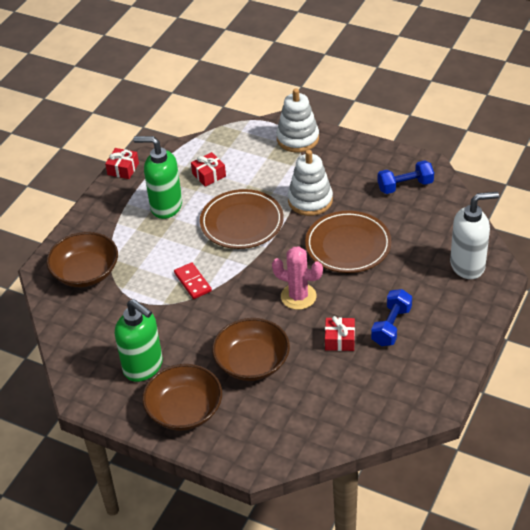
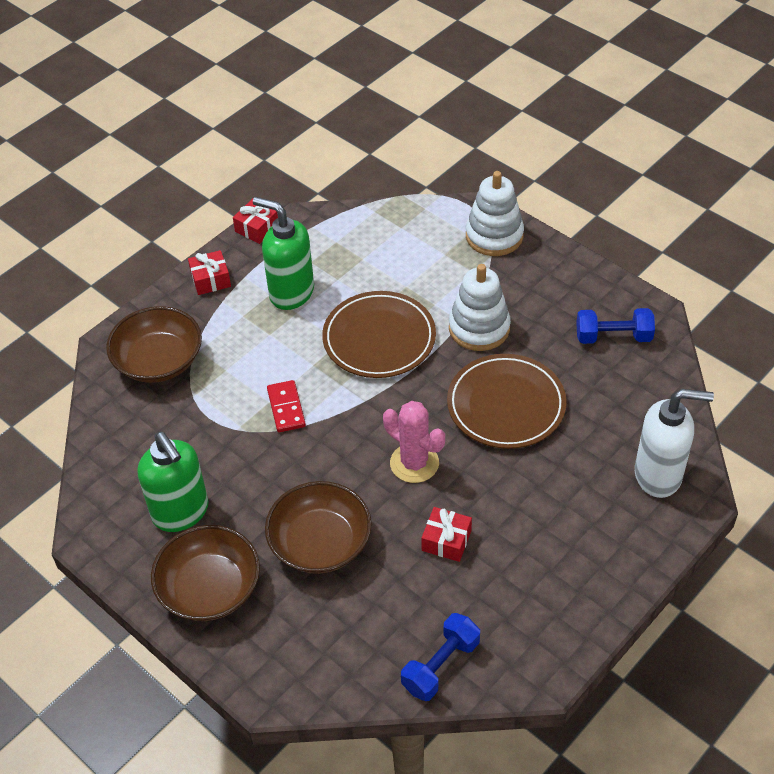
camera: 15 degrees right, 5 degrees up
red gift [191,152,226,187] -> red gift moved to [188,250,231,295]
blue dumbbell [371,289,412,346] -> blue dumbbell moved to [401,613,480,701]

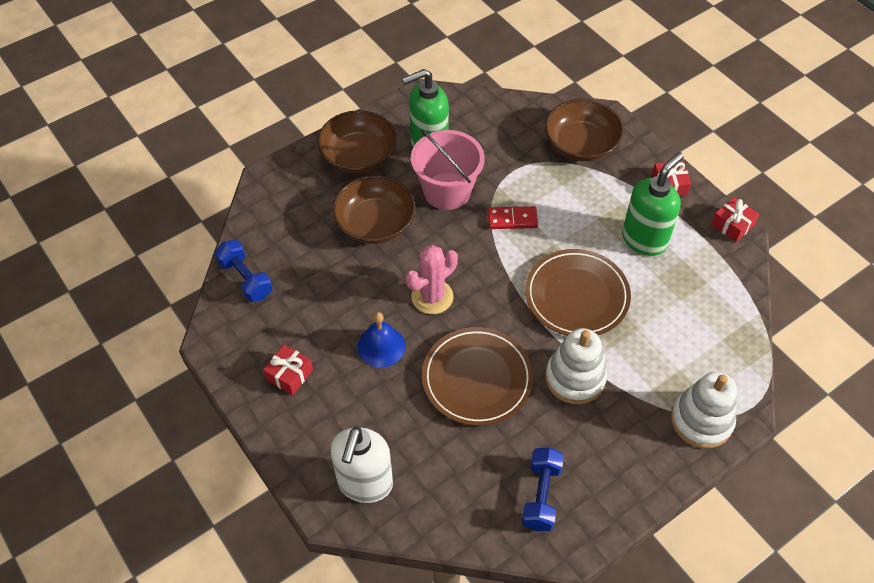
camera: 100 degrees right, 5 degrees up
red gift [421,507,472,562] -> red gift moved to [263,344,313,395]
none -> blue bell [357,312,405,368]
none -> pink bucket [411,129,485,210]

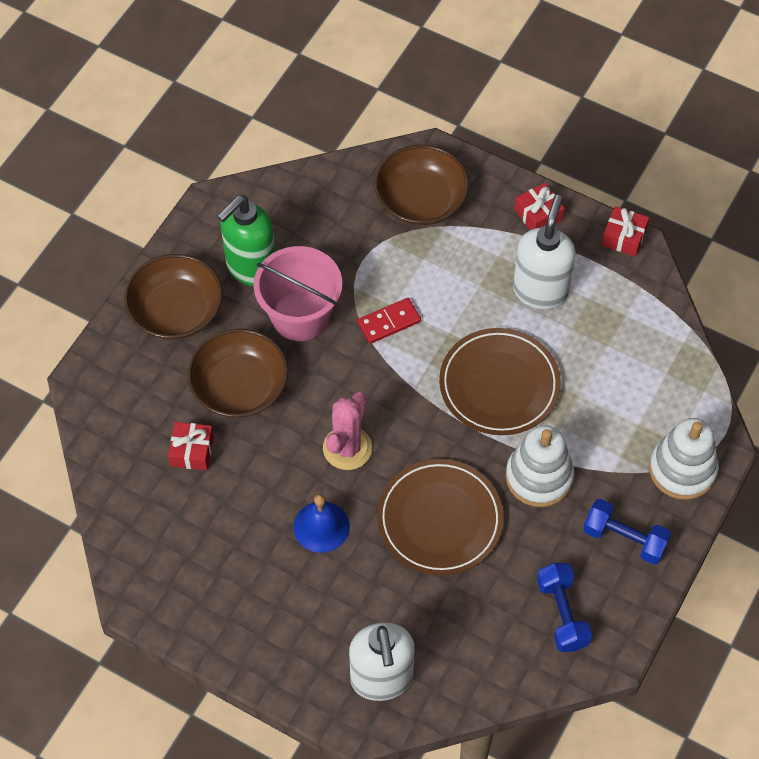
camera: 25 degrees left, 5 degrees up
blue dumbbell [214,240,273,302] -> blue dumbbell moved to [583,499,671,565]
red gift [263,344,313,395] -> red gift moved to [168,422,214,471]
green soap dispenser [622,152,684,256] -> white soap dispenser [513,195,576,309]

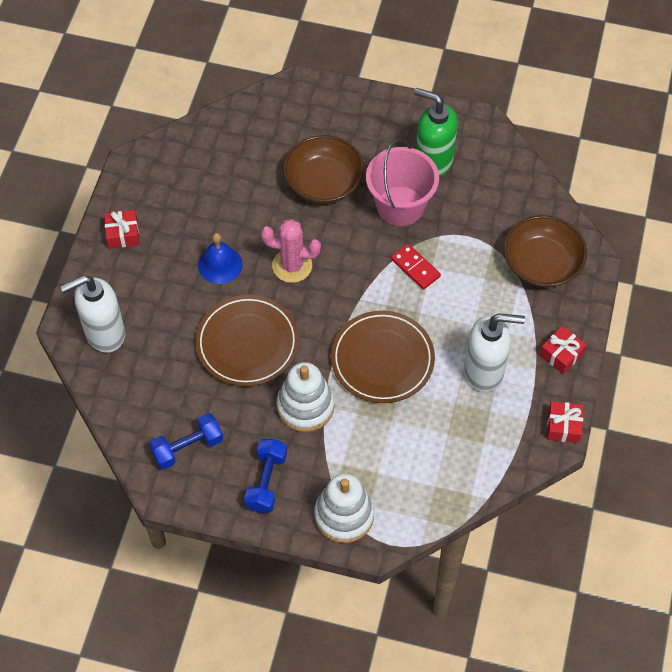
camera: 75 degrees right, 0 degrees up
brown bowl [124,254,223,340] -> none
red gift [168,422,214,471] -> red gift moved to [104,210,140,249]

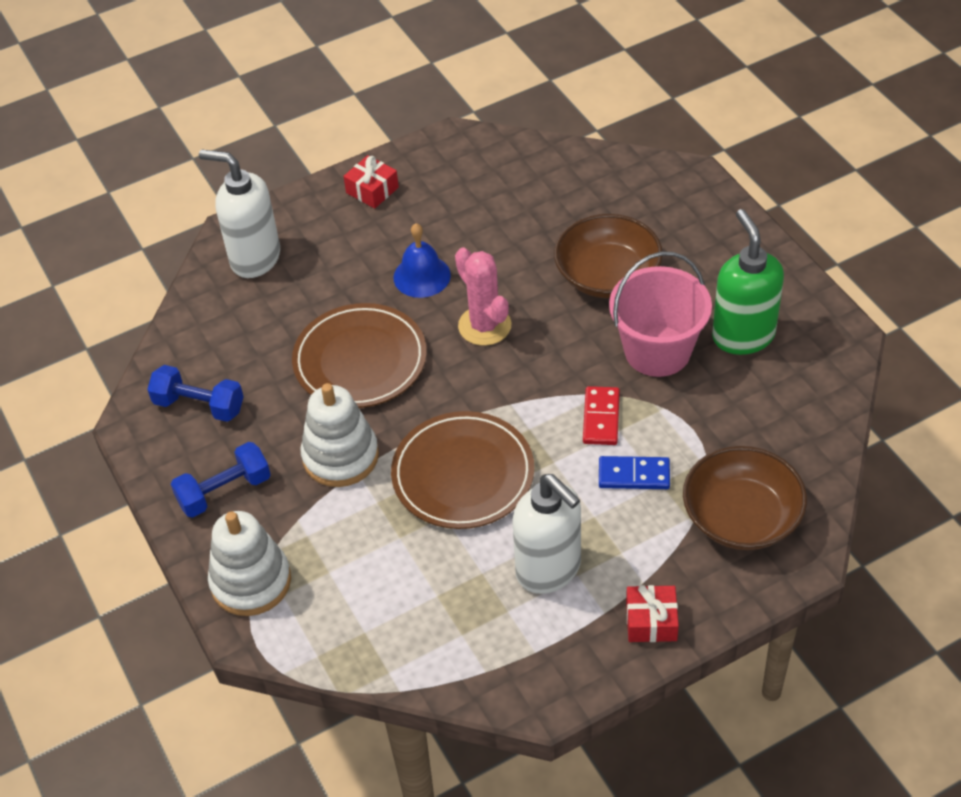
camera: 50 degrees right, 10 degrees down
red gift [547,401,583,443] -> none
none -> blue domino [599,456,670,489]

